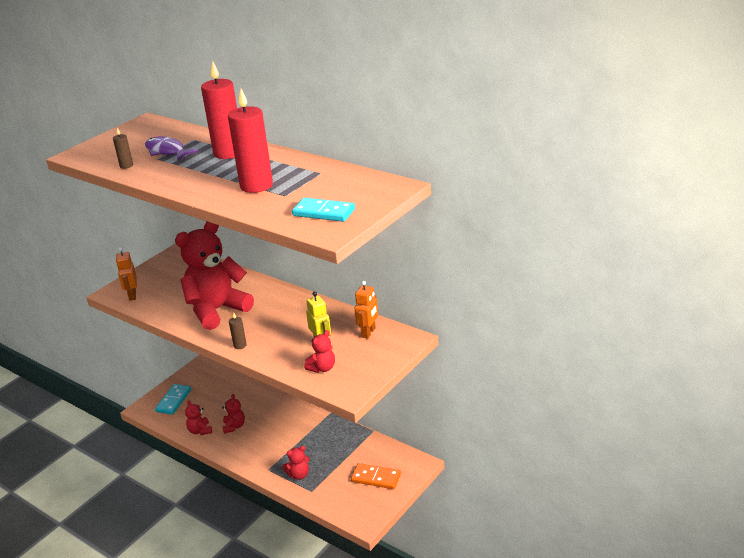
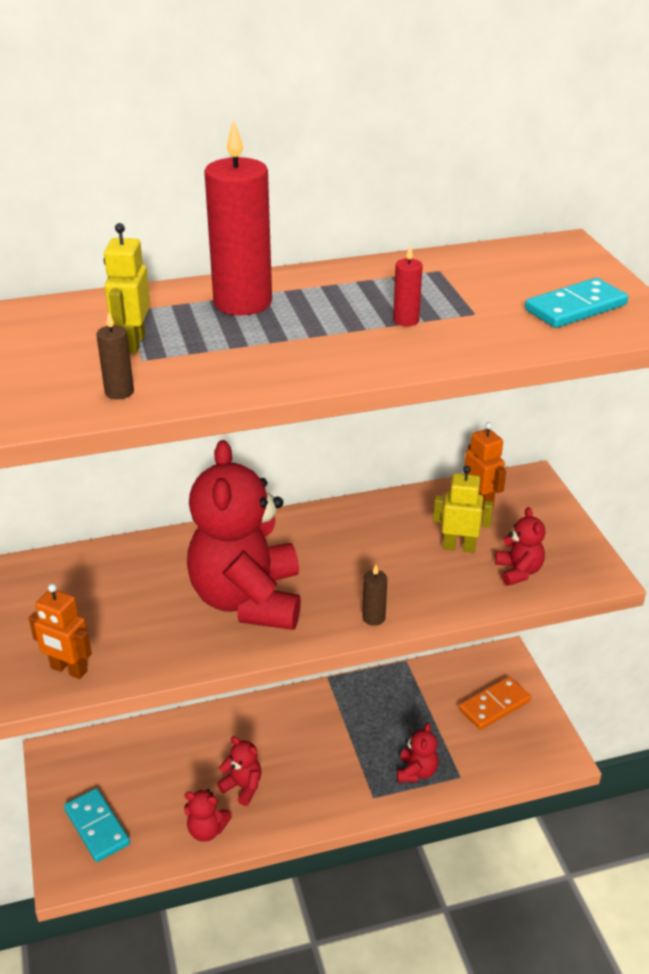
camera: 55 degrees left, 5 degrees up
purple fish [145,136,199,161] -> yellow robot [104,223,150,353]
red candle [228,89,273,193] -> red candle [393,246,423,326], size x0.43

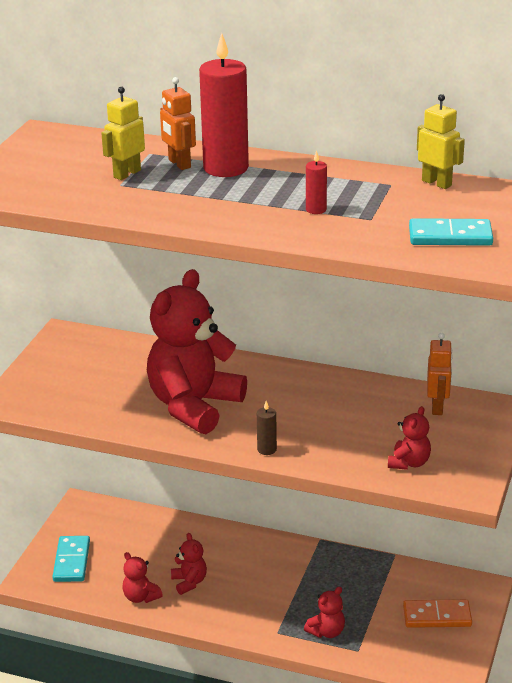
camera: 35 degrees right, 5 degrees down
orange robot [29,583,92,679] -> orange robot moved to [160,77,196,170]
brown candle [96,312,134,400] -> none
yellow robot [433,466,493,553] -> yellow robot moved to [417,94,465,189]

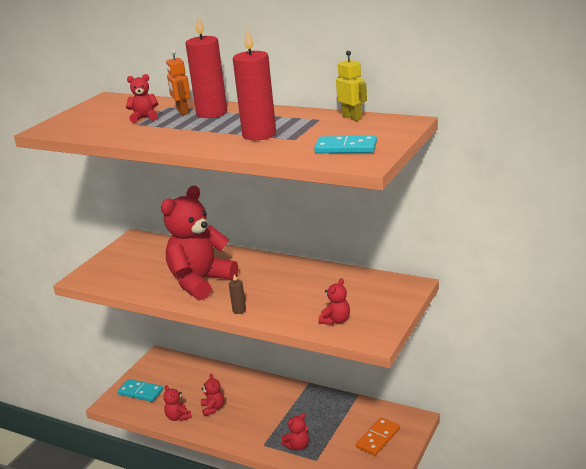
camera: 10 degrees right, 5 degrees down
turquoise domino [53,536,90,582] -> turquoise domino turned 75 degrees counterclockwise [117,379,163,402]
yellow robot [101,86,145,180] -> red teddy bear [126,74,158,123]
red candle [306,150,327,214] -> red candle [233,29,276,140], size x2.31
orange domino [403,599,472,628] -> orange domino turned 60 degrees counterclockwise [356,417,400,456]
orange robot [427,333,453,415] -> none

